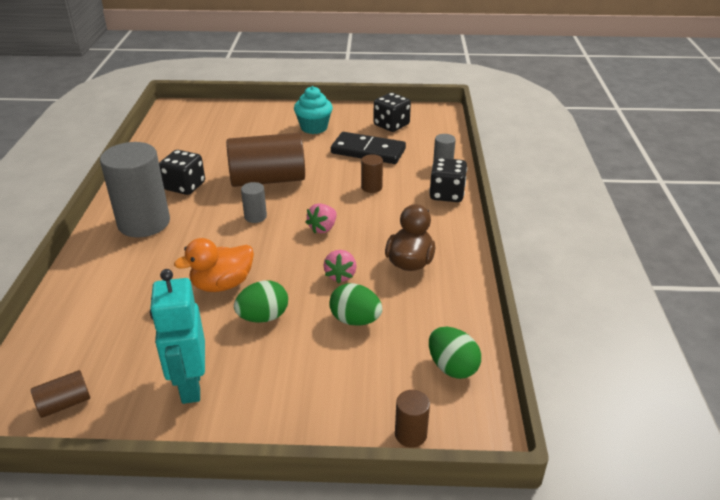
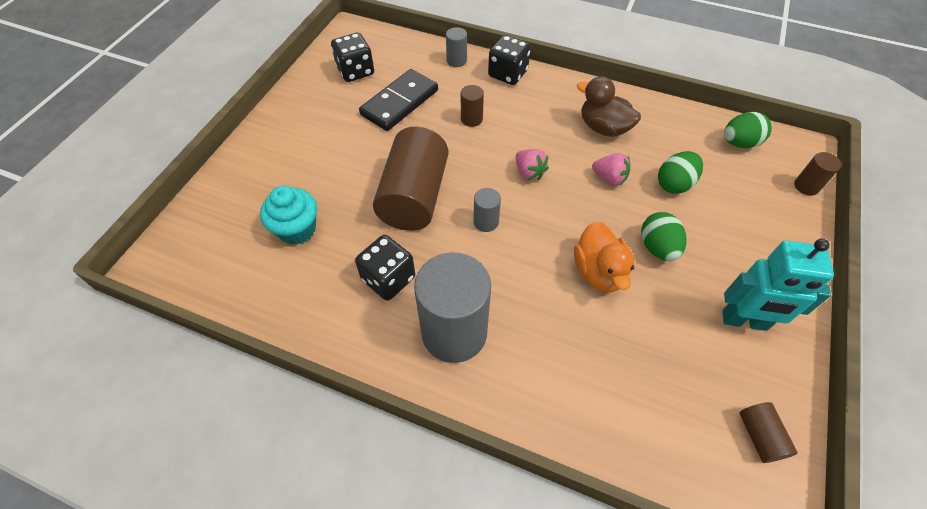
camera: 70 degrees left, 20 degrees up
turquoise cupcake [294,86,333,134] -> turquoise cupcake moved to [260,186,317,245]

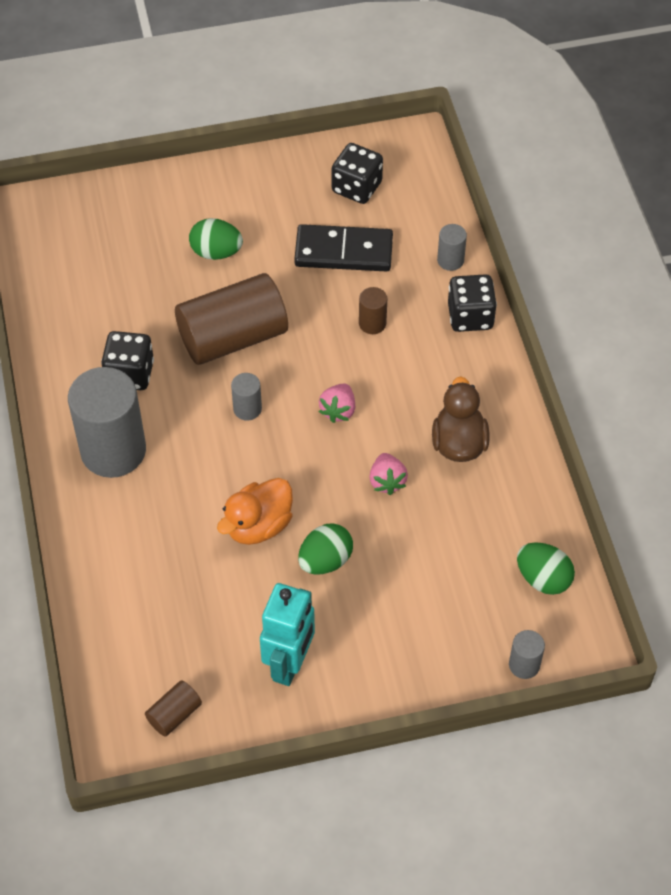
camera: 55 degrees right, 0 degrees up
turquoise cupcake [260,186,317,245] -> none
green egg [658,151,703,194] -> green egg moved to [189,218,243,260]
turquoise robot [722,239,834,331] -> turquoise robot turned 135 degrees counterclockwise [260,583,315,686]
brown cylinder [794,152,841,196] -> grey cylinder [509,630,545,679]

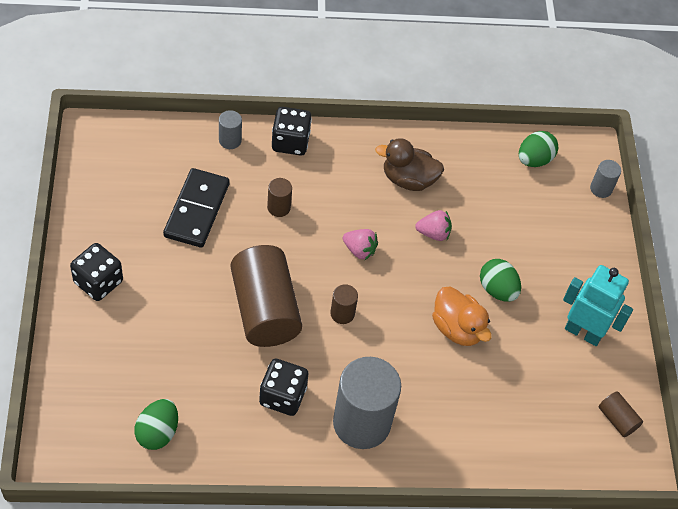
camera: 85 degrees left, 0 degrees up
green egg [189,218,243,260] -> green egg moved to [134,399,178,450]
grey cylinder [231,373,262,421] -> brown cylinder [330,284,358,324]
black dice [332,143,383,204] -> black dice moved to [70,243,123,301]

